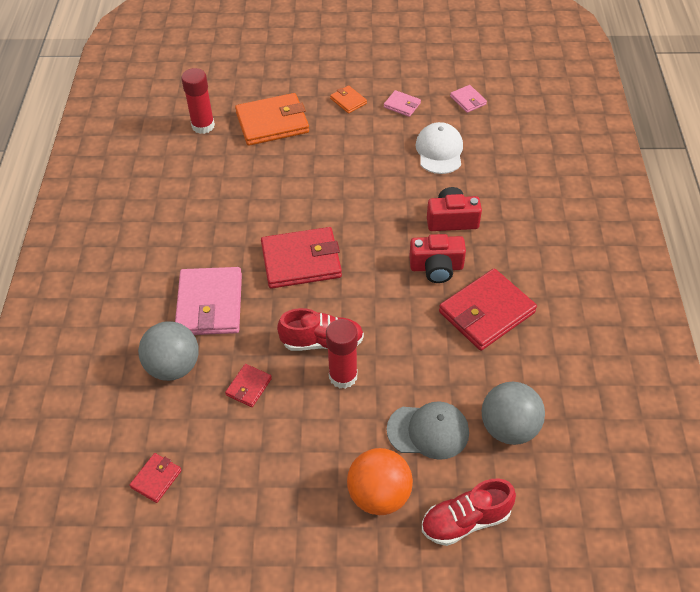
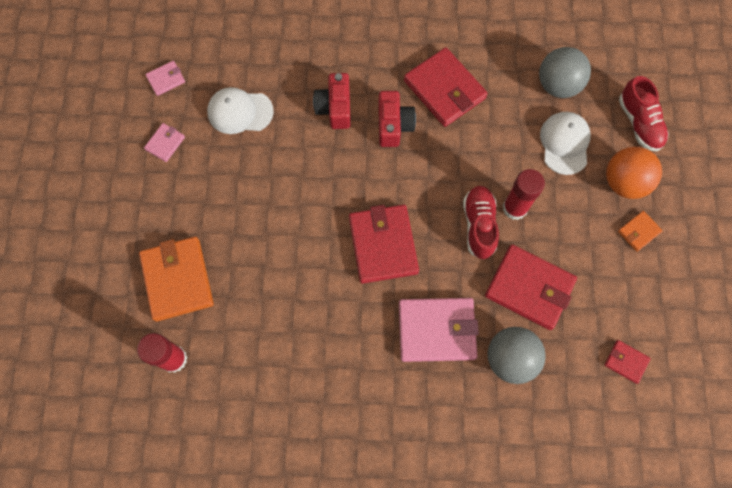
camera: 90 degrees left, 20 degrees up
red wallet [225,364,272,407] -> red wallet [485,244,577,330], size x2.09
orange wallet [330,85,367,114] -> orange wallet moved to [618,211,663,252]
grey cap [387,402,469,460] -> white cap [540,112,591,175]

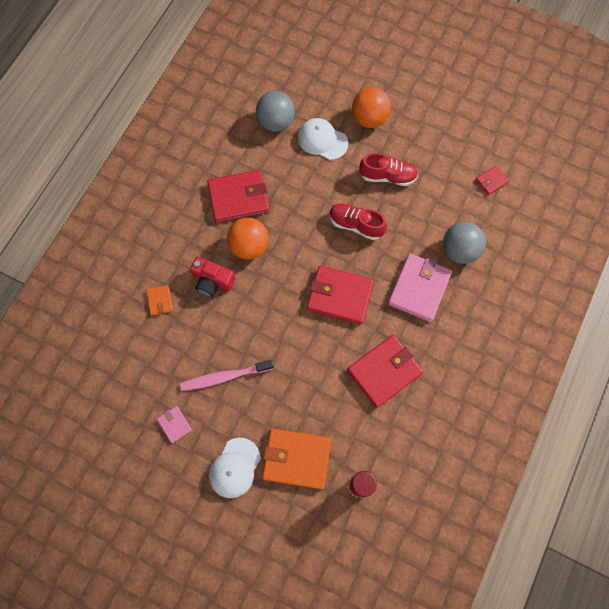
camera: 65 degrees left, 0 degrees up
pink wallet [145,61,185,96] -> none
white cap [207,87,274,134] -> white cap moved to [209,438,261,498]
red camera [378,91,416,147] -> orange ball [227,217,269,259]
red wallet [485,244,577,330] -> red wallet moved to [347,335,423,408]
red glue stick [503,169,545,220] -> none
orange wallet [618,211,663,252] -> orange wallet moved to [146,285,173,316]
red shoe [619,76,669,151] -> red shoe moved to [359,153,418,186]
none -> pink toothbrush [180,360,274,391]

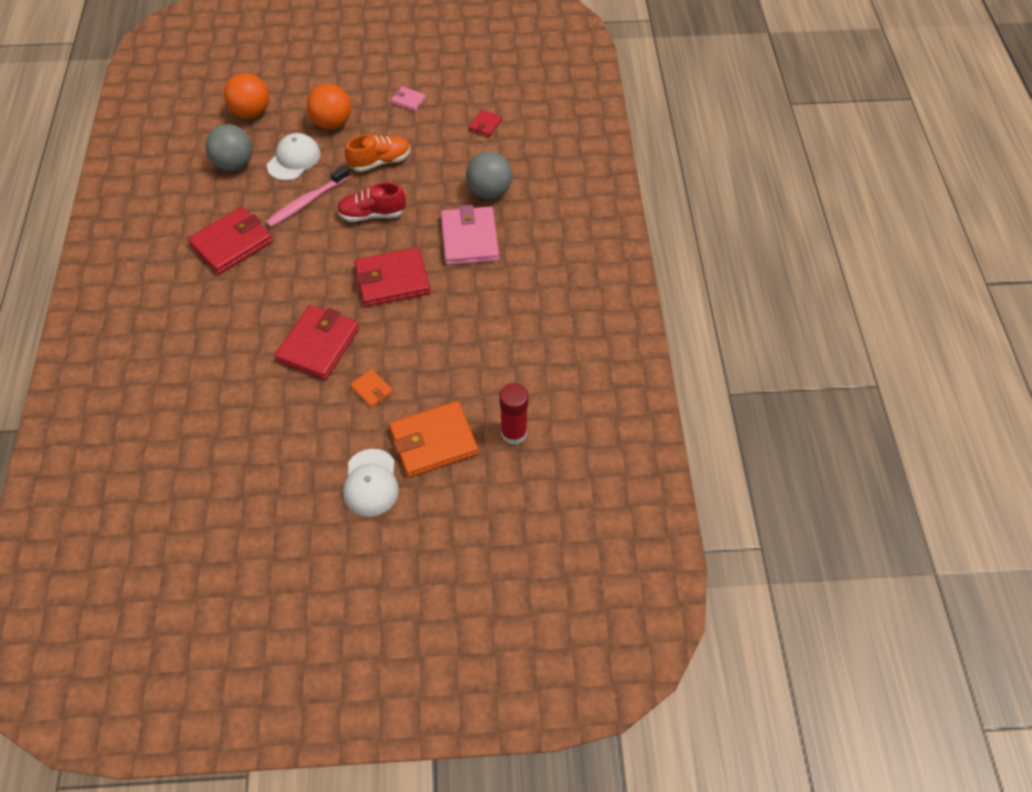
camera: 30 degrees left, 15 degrees down
orange wallet [146,285,173,316] -> orange wallet moved to [350,369,393,408]
pink wallet [157,406,192,443] -> pink wallet moved to [391,87,426,111]
pink toothbrush [180,360,274,391] -> pink toothbrush moved to [266,165,350,227]
red camera [190,257,236,297] -> none
orange ball [227,217,269,259] -> orange ball moved to [224,73,269,118]
white cap [298,118,348,160] -> white cap turned 120 degrees clockwise [267,133,321,181]
red wallet [347,335,423,408] -> red wallet moved to [275,305,359,380]
red shoe [359,153,418,186] -> orange shoe [345,134,411,172]

